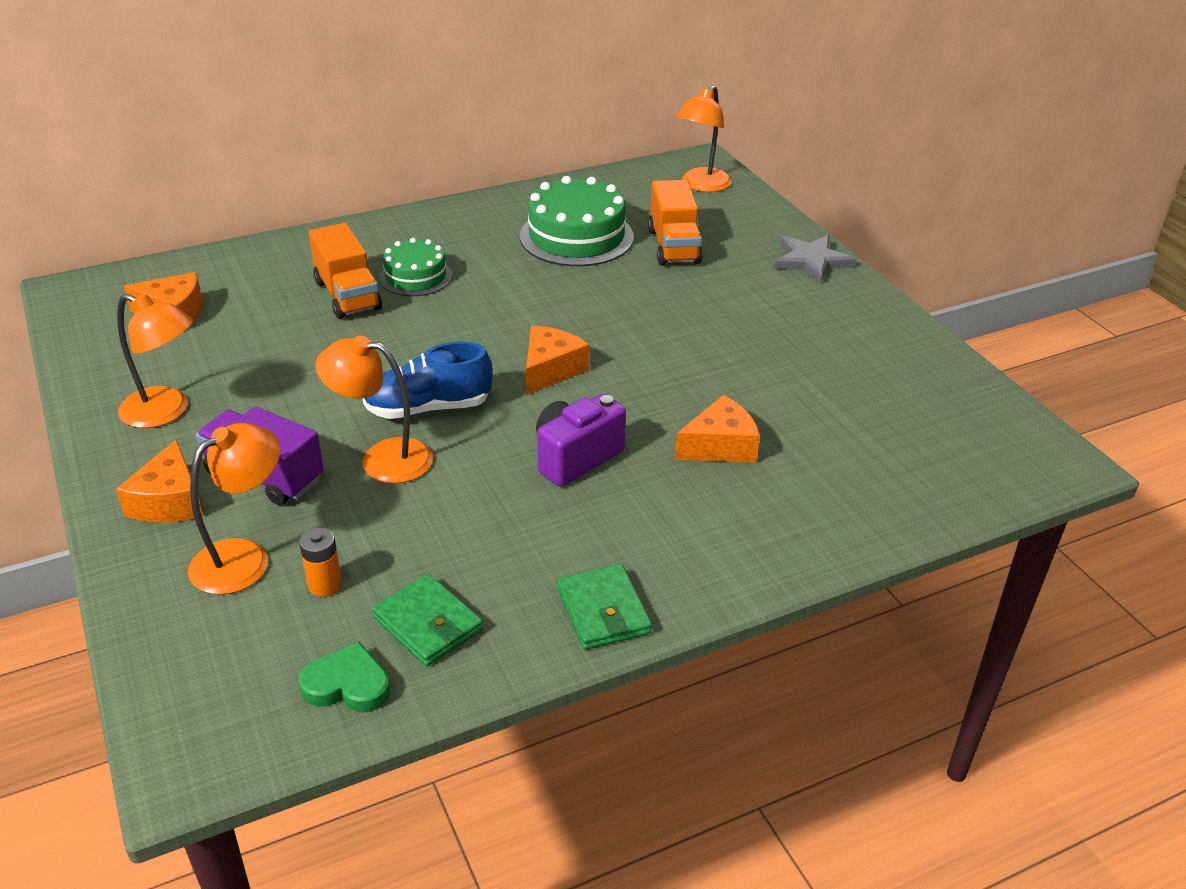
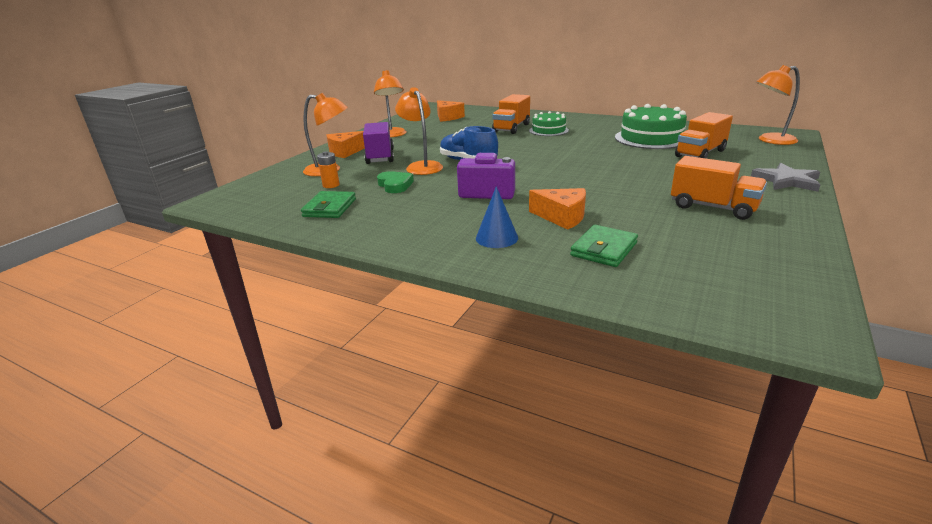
camera: 55 degrees right, 10 degrees down
green heart [298,642,390,712] -> green heart moved to [377,171,414,193]
orange cheese [526,326,590,395] -> none
green wallet [557,564,652,650] -> green wallet moved to [570,225,638,267]
none -> blue cone [476,186,518,248]
none -> orange truck [671,156,767,220]

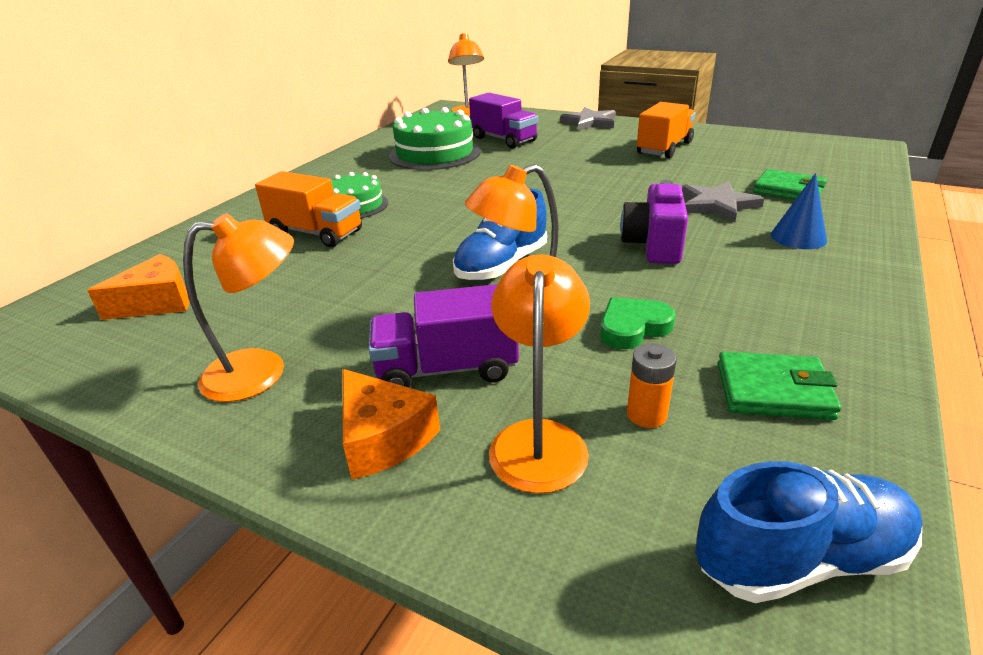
camera: 90 degrees left, 5 degrees up
orange cheese [529,188,586,230] -> grey star [682,181,765,222]
orange truck [675,112,733,159] -> purple truck [469,93,538,148]
none -> blue shoe [695,461,923,603]

